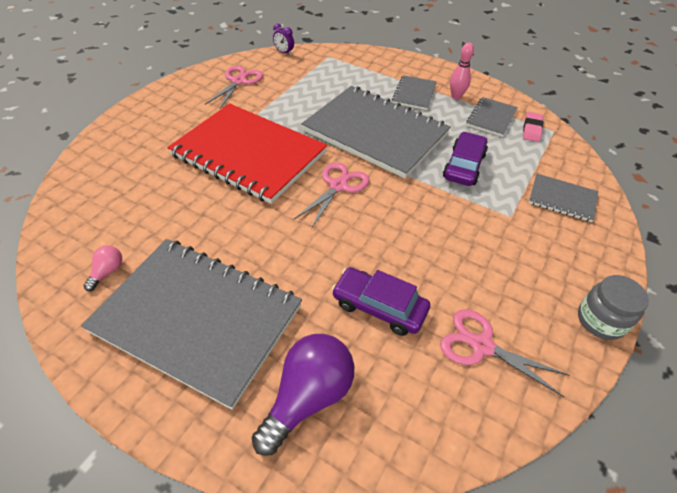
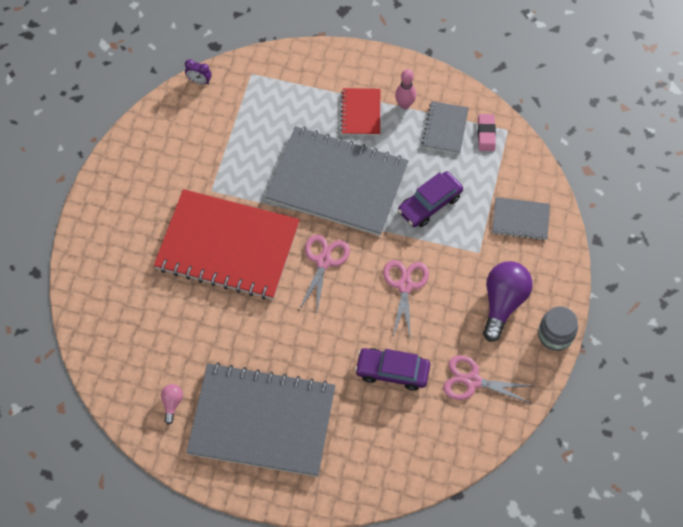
camera: 15 degrees left, 15 degrees up
pink scissors [205,66,263,110] -> pink scissors moved to [383,260,429,340]
purple light bulb [252,334,354,456] -> purple light bulb moved to [483,261,532,342]
grey notebook [392,75,437,110] -> red notebook [341,88,380,135]
purple car [443,132,488,186] -> purple car turned 135 degrees counterclockwise [398,171,463,227]

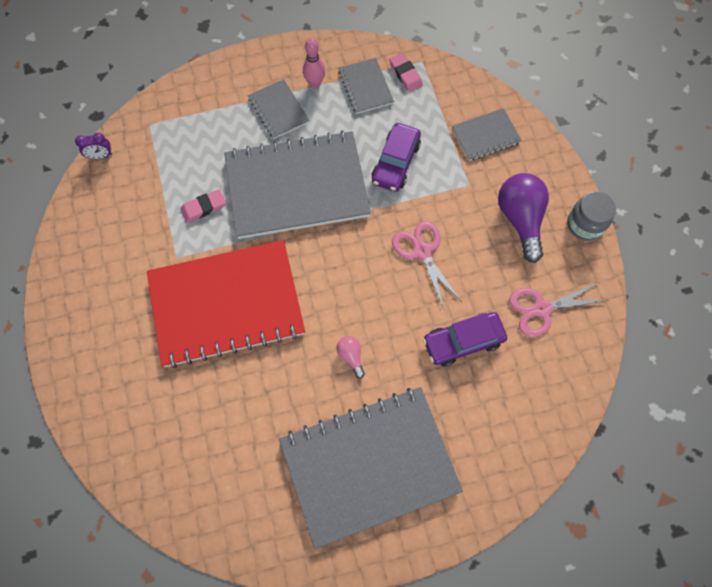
camera: 30 degrees left, 5 degrees up
pink light bulb [161,384,183,425] -> pink light bulb moved to [336,336,365,378]
pink scissors [299,235,350,312] -> none
red notebook [341,88,380,135] -> grey notebook [248,79,310,139]
none -> pink eraser [180,189,226,223]

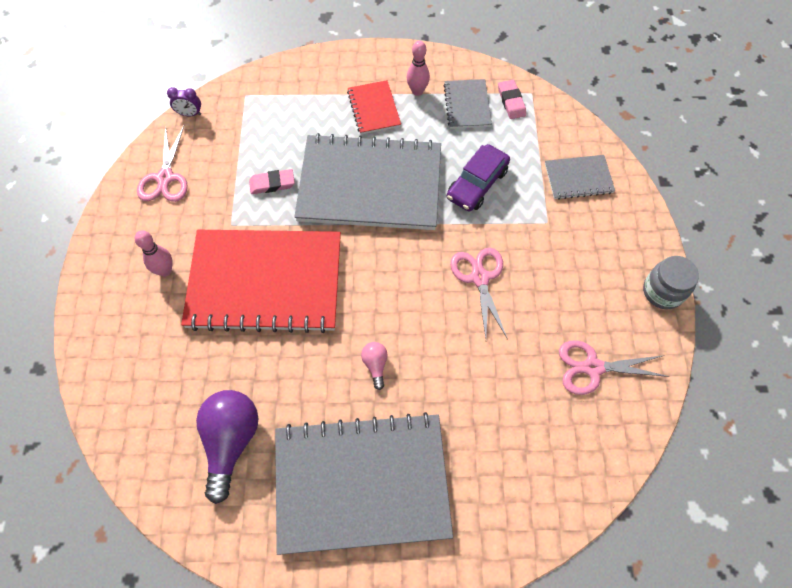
camera: 15 degrees right, 5 degrees down
grey notebook [248,79,310,139] -> red notebook [347,80,401,134]
purple car [423,312,507,366] -> none
purple light bulb [498,173,549,263] -> purple light bulb moved to [196,390,258,504]
none -> pink bowling pin [135,231,173,277]
none -> pink scissors [137,126,188,202]

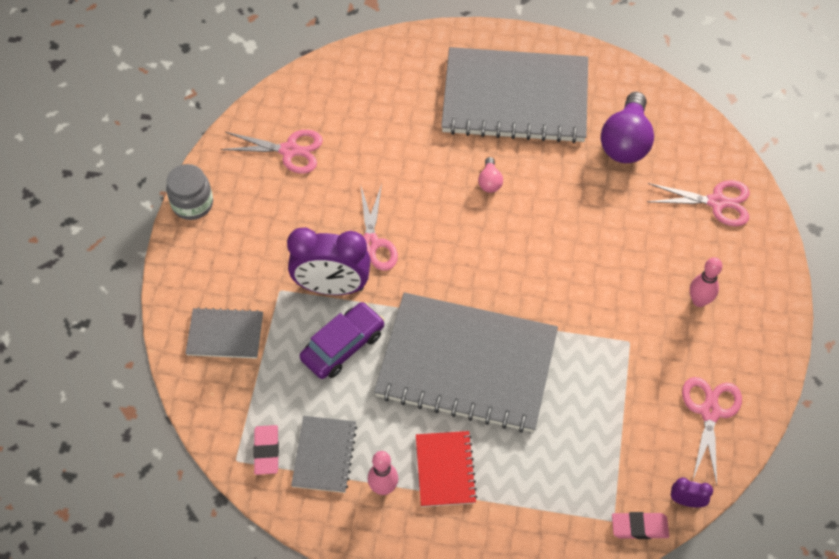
camera: 170 degrees left, 5 degrees down
red notebook [181,230,341,333] -> none
pink eraser [249,169,295,194] -> pink eraser moved to [612,512,669,539]
none -> purple clock [287,227,371,295]
none -> pink scissors [647,180,750,227]

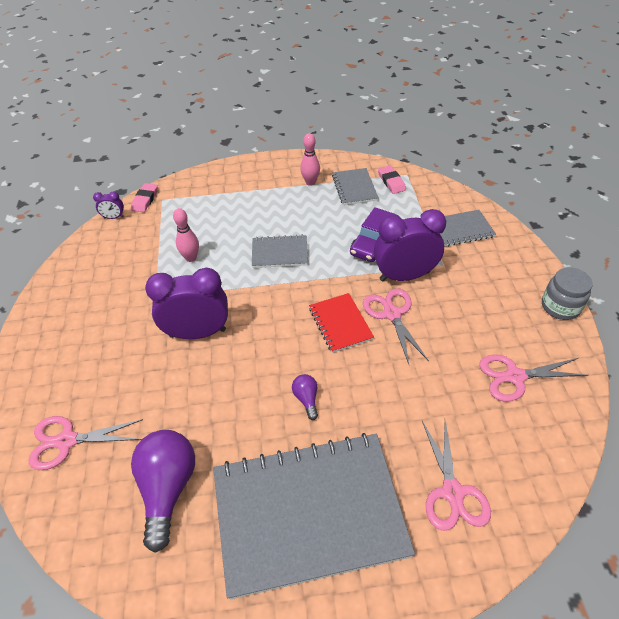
camera: 165 degrees right, 10 degrees down
grey notebook [374,292,558,433] -> grey notebook [252,235,308,268], size x0.45
red notebook [416,431,477,507] -> red notebook moved to [309,293,374,353]
pink light bulb [478,157,503,193] -> purple light bulb [292,374,318,420]
pink eraser [612,512,669,539] -> pink eraser turned 60 degrees counterclockwise [131,183,158,212]
pink scissors [682,377,742,485] -> pink scissors moved to [422,420,491,531]
pink bowling pin [690,257,722,307] -> pink bowling pin moved to [173,208,199,262]
none -> purple clock [145,268,228,339]

